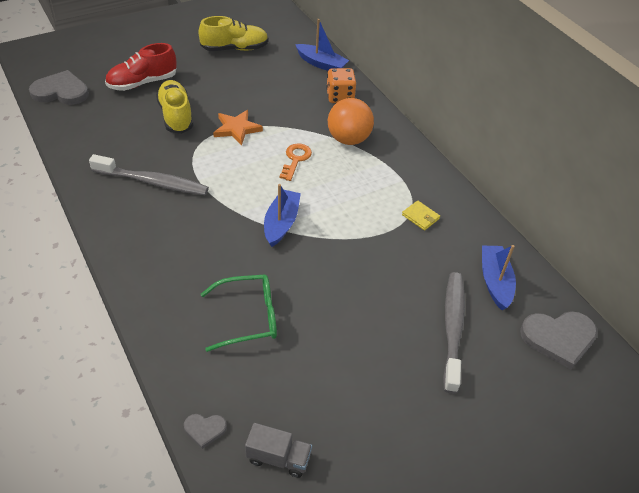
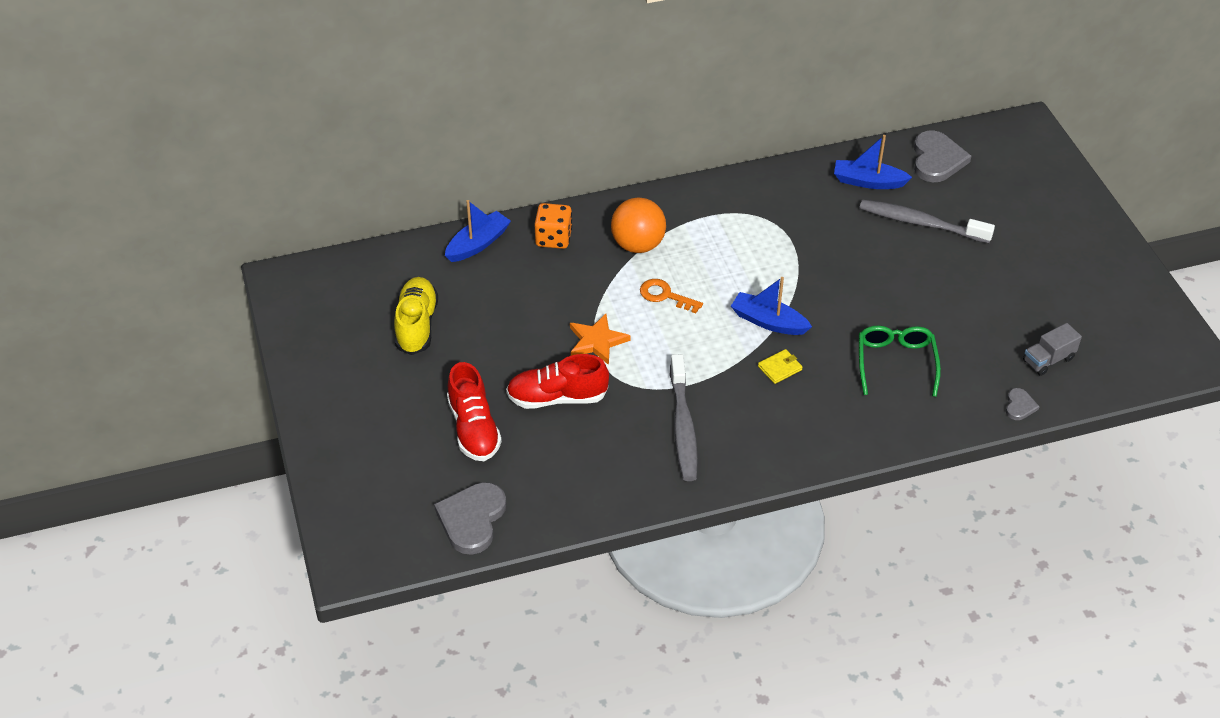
camera: 75 degrees left, 0 degrees up
grey toothbrush [89,154,209,195] -> grey toothbrush turned 150 degrees clockwise [670,354,698,481]
yellow shoe [156,80,194,134] -> red shoe [506,354,609,409]
grey truck [245,423,312,478] -> grey truck turned 150 degrees counterclockwise [1023,323,1082,376]
yellow wallet [402,201,440,231] -> yellow wallet moved to [758,349,803,384]

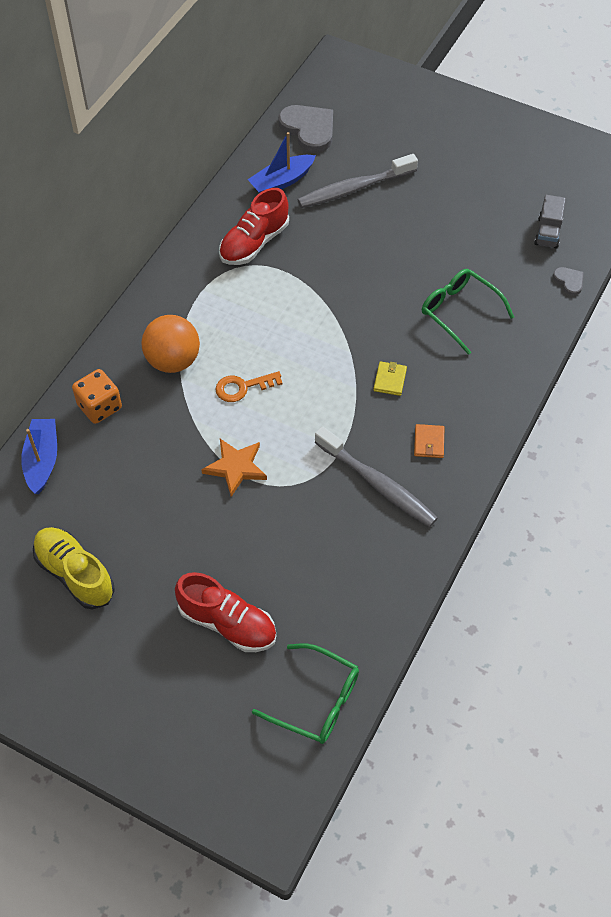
camera: 45 degrees left, 10 degrees up
grey heart [434,482,506,555] -> green glasses [252,643,359,744]
red shoe [506,354,609,409] -> red shoe moved to [219,188,289,265]
blue boat [731,277,812,335] -> none
none -> orange wallet [414,424,444,458]

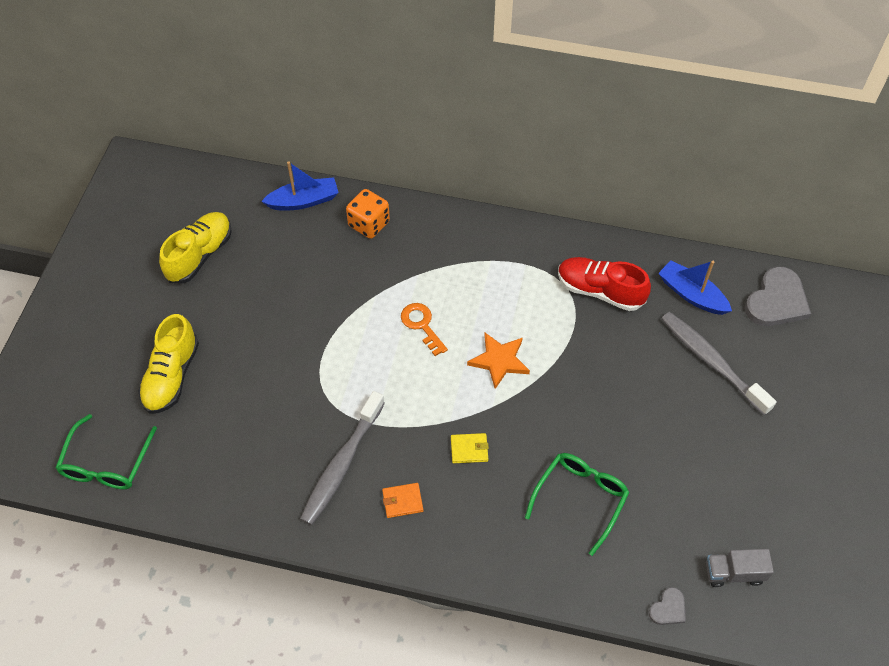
camera: 75 degrees right, 0 degrees up
orange ball [141,315,200,373] -> none
red shoe [175,572,276,652] -> yellow shoe [138,314,199,414]
orange star [201,439,267,497] -> orange star moved to [467,333,530,389]

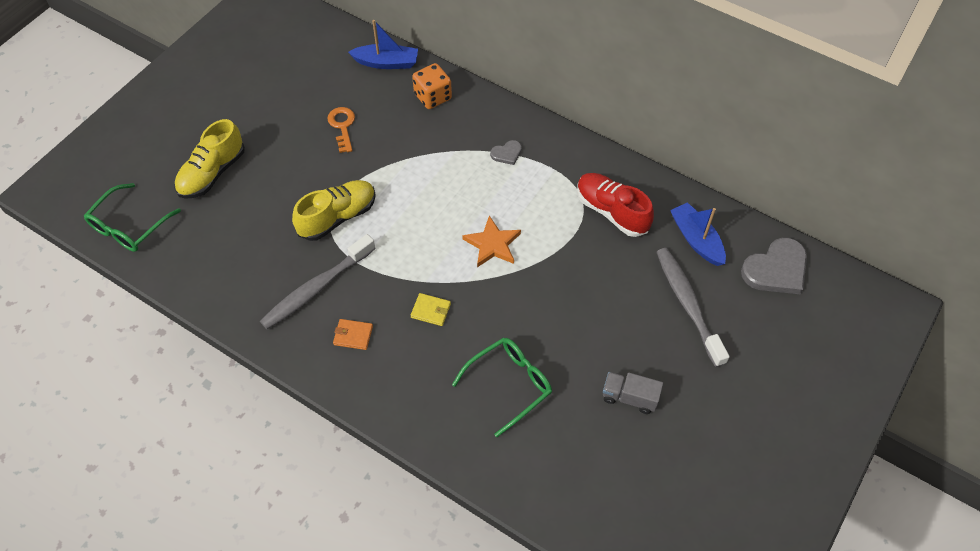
camera: 20 degrees right, 0 degrees up
yellow shoe [159,212,232,284] -> yellow shoe moved to [292,180,376,241]
orange key [401,303,448,356] -> orange key moved to [327,107,355,153]
grey heart [649,587,686,625] -> grey heart moved to [490,140,522,165]
grey truck [706,549,774,587] -> grey truck moved to [603,372,663,414]

